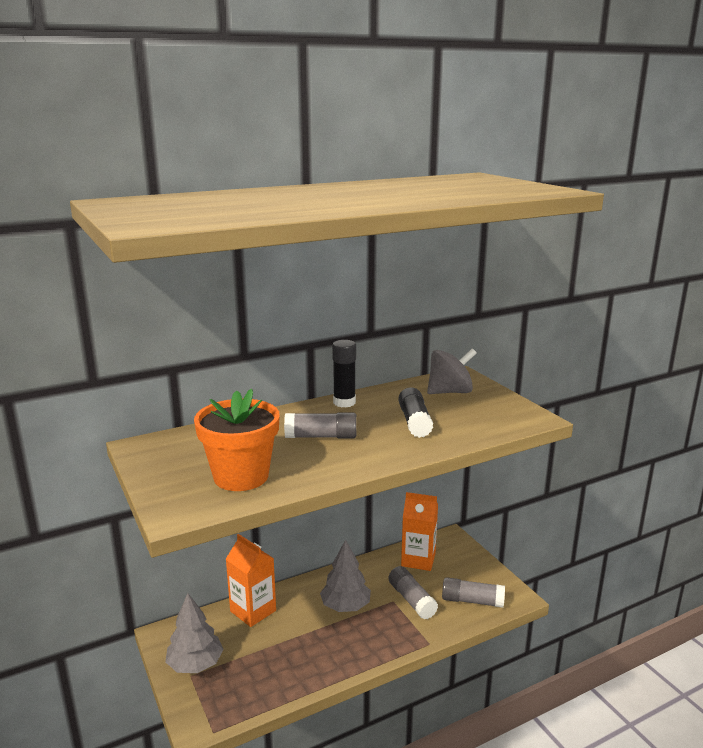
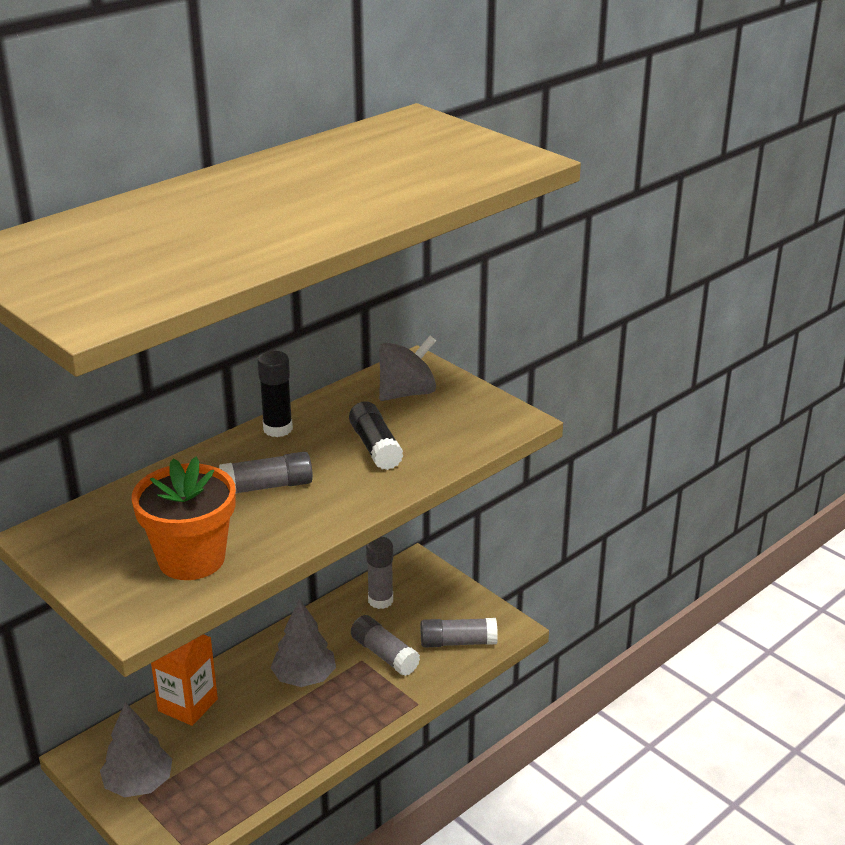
camera: 15 degrees left, 10 degrees up
orange carton [401,492,438,571] -> grey glue stick [366,537,393,609]

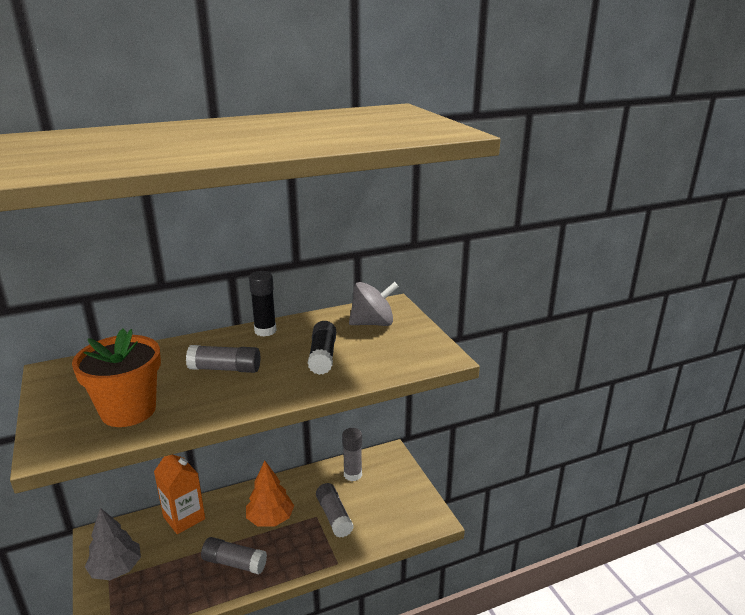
camera: 20 degrees right, 5 degrees down
grey tree [270,599,336,687] -> orange tree [246,461,294,527]
grey glue stick [421,618,498,648] -> grey glue stick moved to [201,537,267,574]

